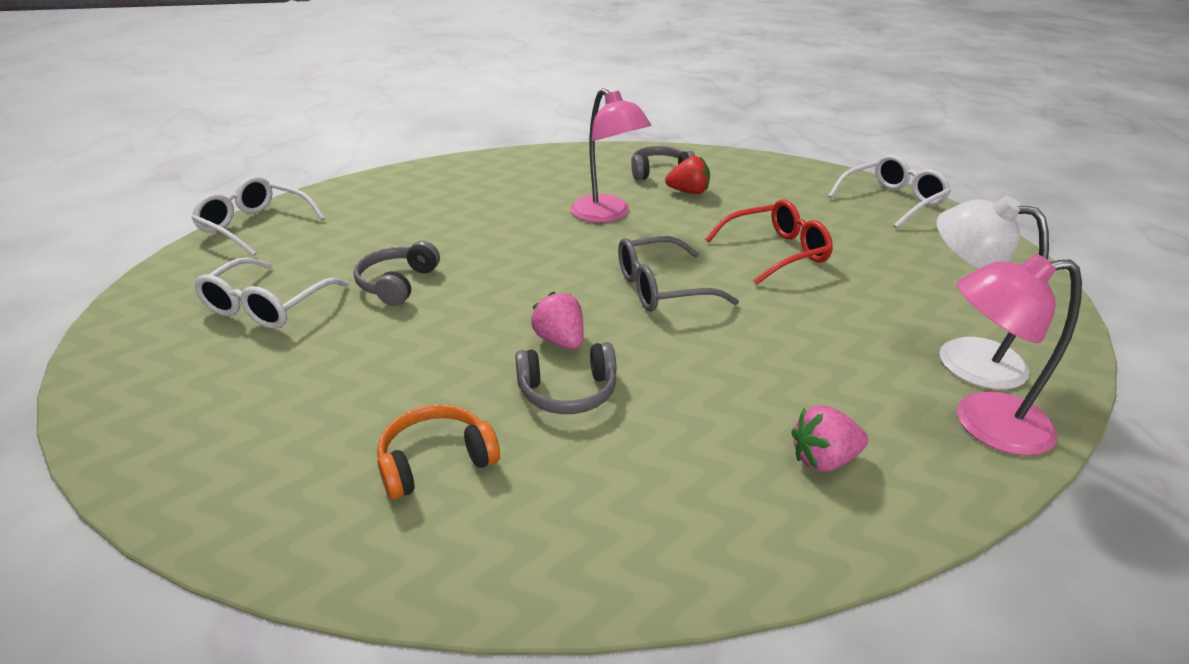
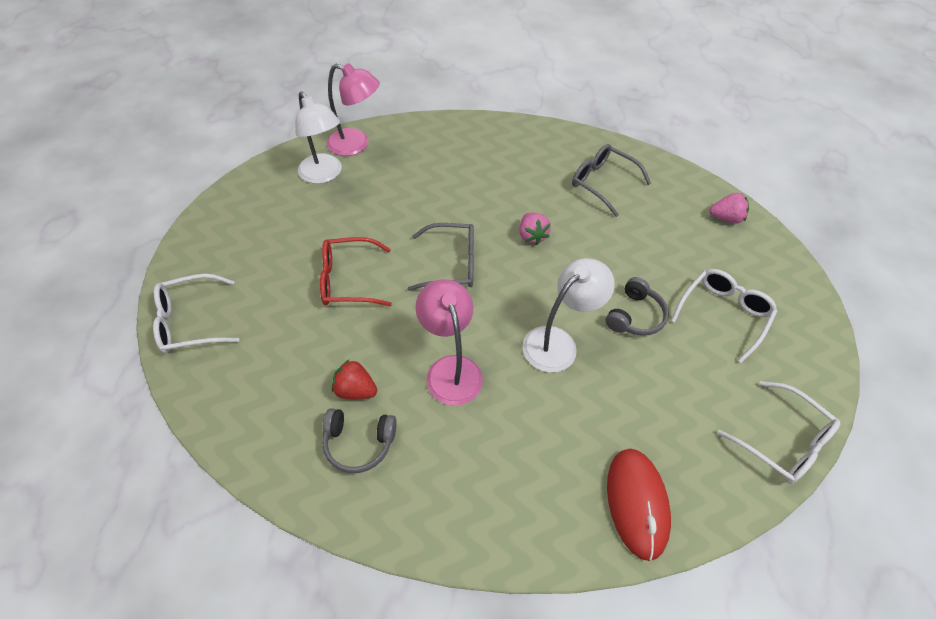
camera: 165 degrees left, 20 degrees up
orange headphones [377,404,500,500] -> grey glasses [572,144,651,217]
grey headphones [515,342,616,414] -> none
pink strawberry [791,405,868,472] -> pink strawberry moved to [709,193,749,224]
none -> white lamp [522,258,615,373]
none -> red mouse [607,449,671,561]

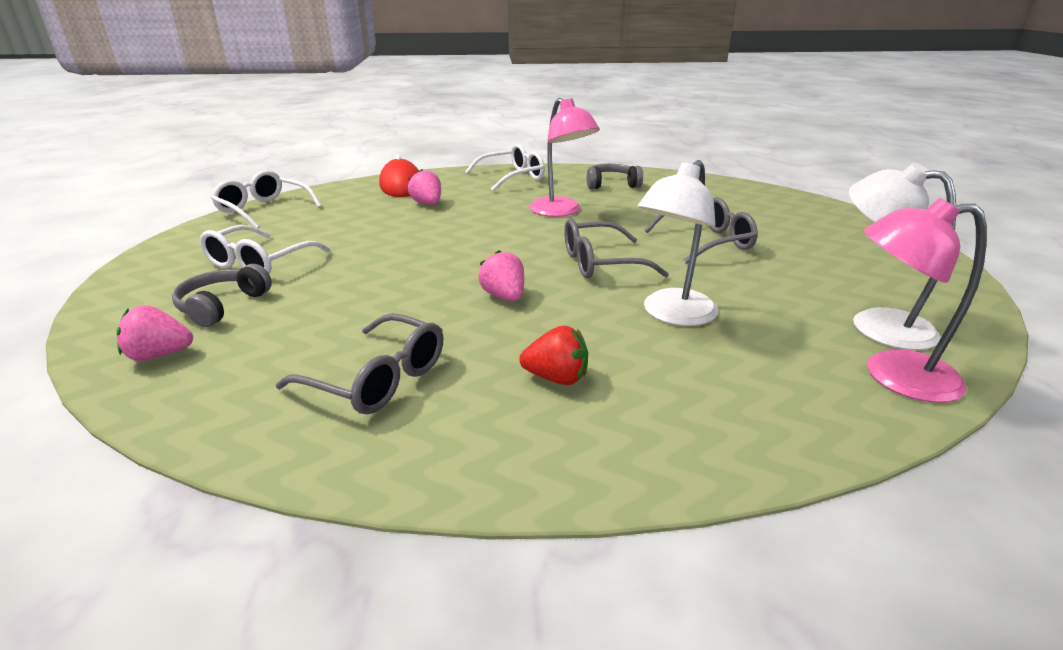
camera: 170 degrees right, 25 degrees down
white glasses [153,274,239,353] -> white glasses moved to [465,144,545,192]
red glasses [320,237,392,306] -> grey glasses [645,197,758,264]
red strawberry [332,359,377,399] -> red strawberry moved to [519,325,588,385]
white lamp [522,258,615,373] -> white lamp moved to [638,160,718,326]
grey headphones [605,277,669,336] -> grey headphones moved to [172,264,272,327]
none -> pink strawberry [408,169,441,205]

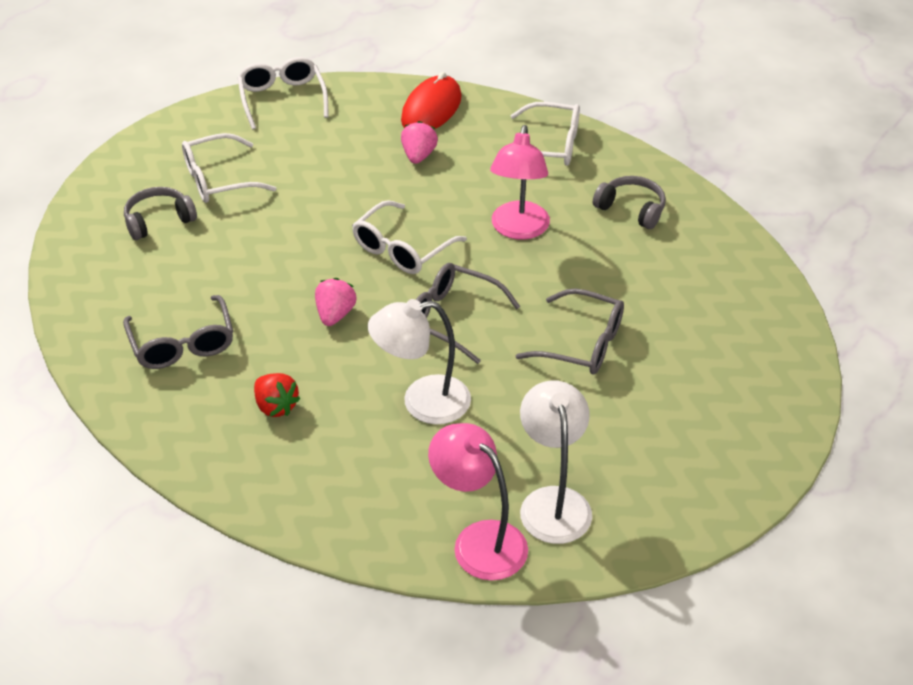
camera: 40 degrees right, 15 degrees up
pink strawberry [117,305,193,361] -> none
none -> white glasses [352,200,467,274]

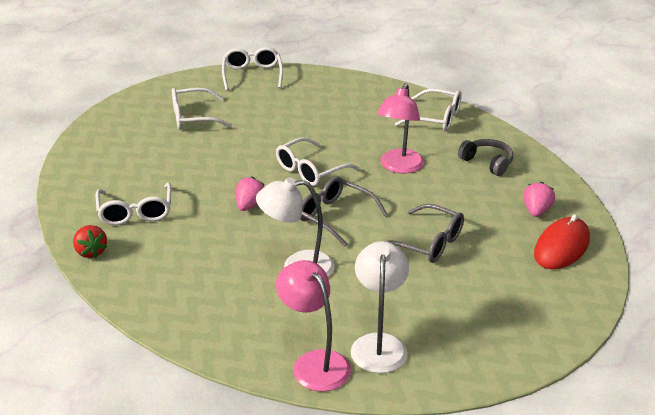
camera: 10 degrees right, 10 degrees down
grey glasses [123,295,233,369] -> white glasses [95,183,171,225]
grey headphones [124,187,197,240] -> none
red strawberry [254,373,301,417] -> red strawberry moved to [73,225,107,258]
red mouse [401,72,462,129] -> red mouse moved to [534,214,590,269]
pink strawberry [401,121,438,164] -> pink strawberry moved to [523,182,555,217]

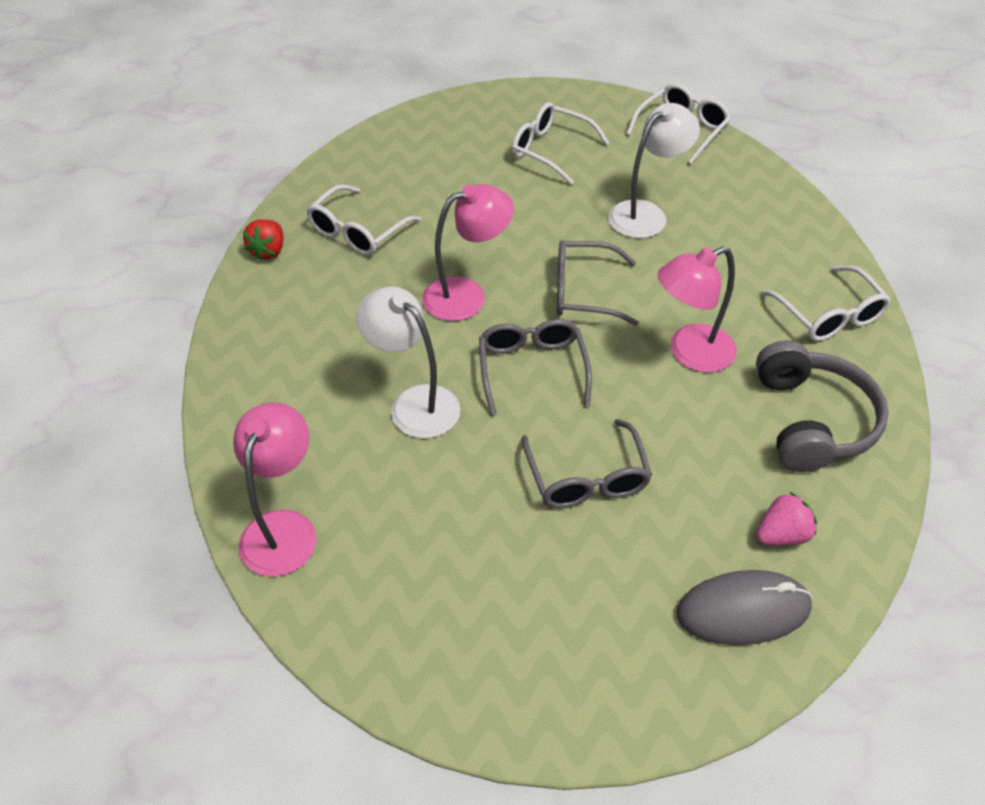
camera: 45 degrees right, 15 degrees up
pink strawberry [236,176,265,211] -> pink lamp [422,184,514,321]
white glasses [276,137,359,186] -> grey glasses [557,240,639,326]
white lamp [351,241,409,373] -> white lamp moved to [608,103,700,238]
grey headphones [458,139,513,176] -> grey headphones [756,340,889,472], size x1.64
red mouse [534,214,590,269] -> grey mouse [676,570,813,645]

